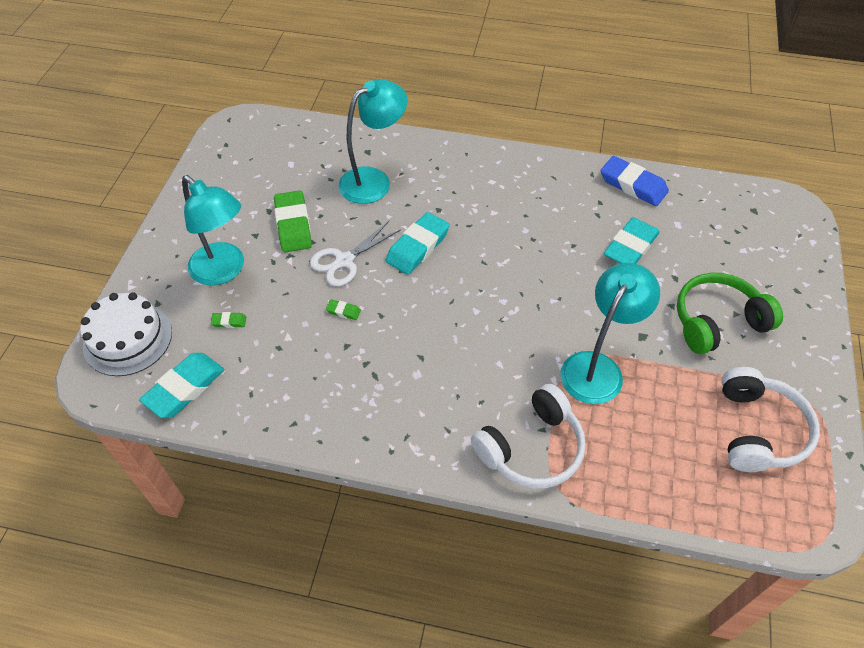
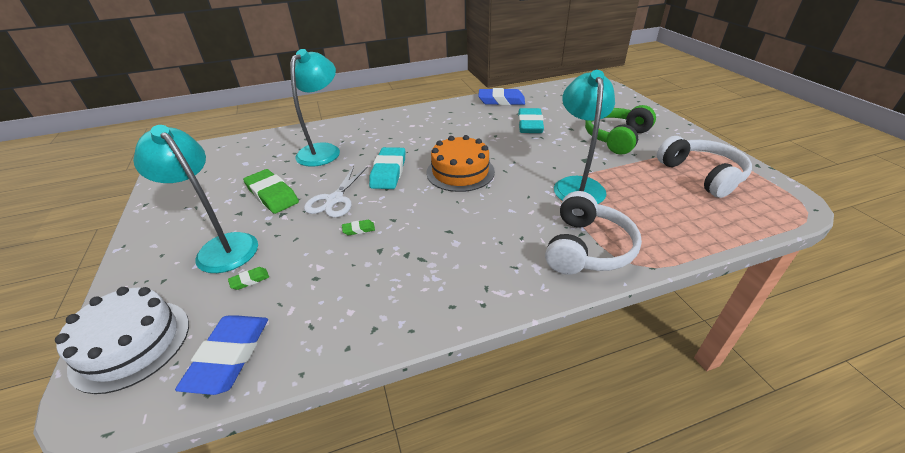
camera: 30 degrees left, 15 degrees down
turquoise eraser [139,353,224,418] -> blue eraser [175,315,268,395]
turquoise lamp [182,175,244,286] -> turquoise lamp turned 150 degrees counterclockwise [133,125,258,273]
none -> orange cake [426,135,495,192]

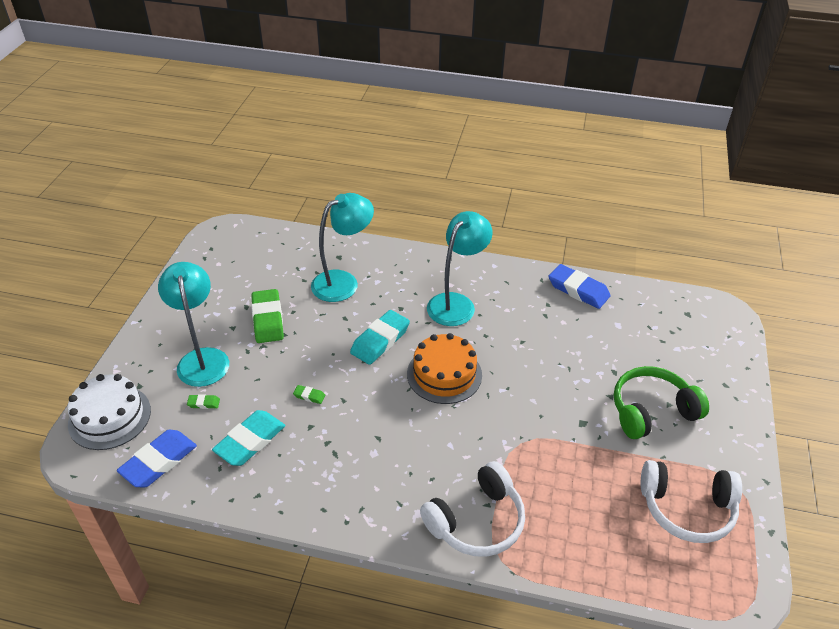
camera: 30 degrees right, 5 degrees up
white scissors [304,166,368,218] -> none
turquoise eraser [518,108,544,133] -> turquoise eraser moved to [212,410,285,466]
turquoise lamp [554,70,615,204] -> turquoise lamp moved to [427,211,493,326]
white headphones [657,136,752,198] -> white headphones turned 90 degrees clockwise [641,460,742,543]

